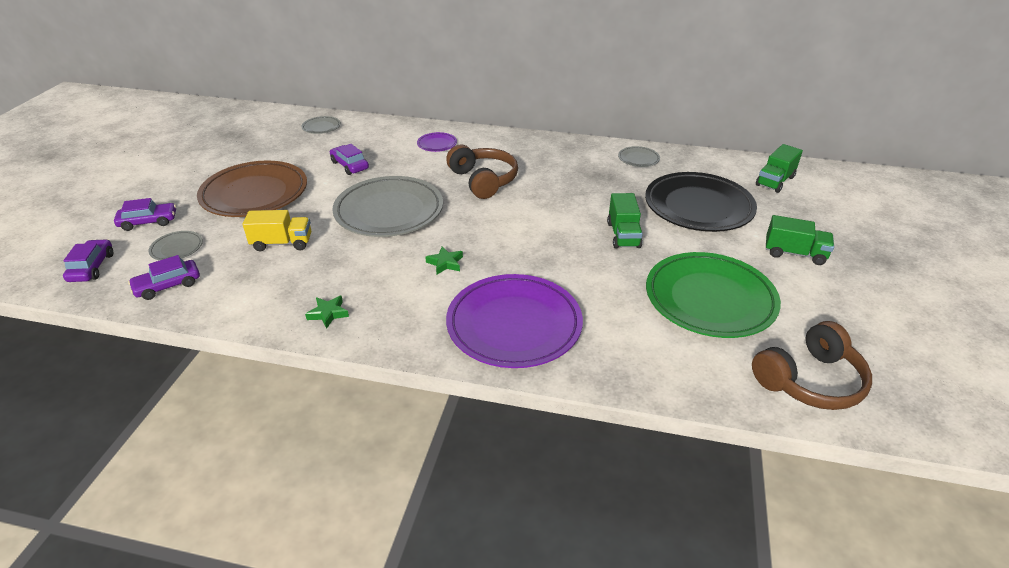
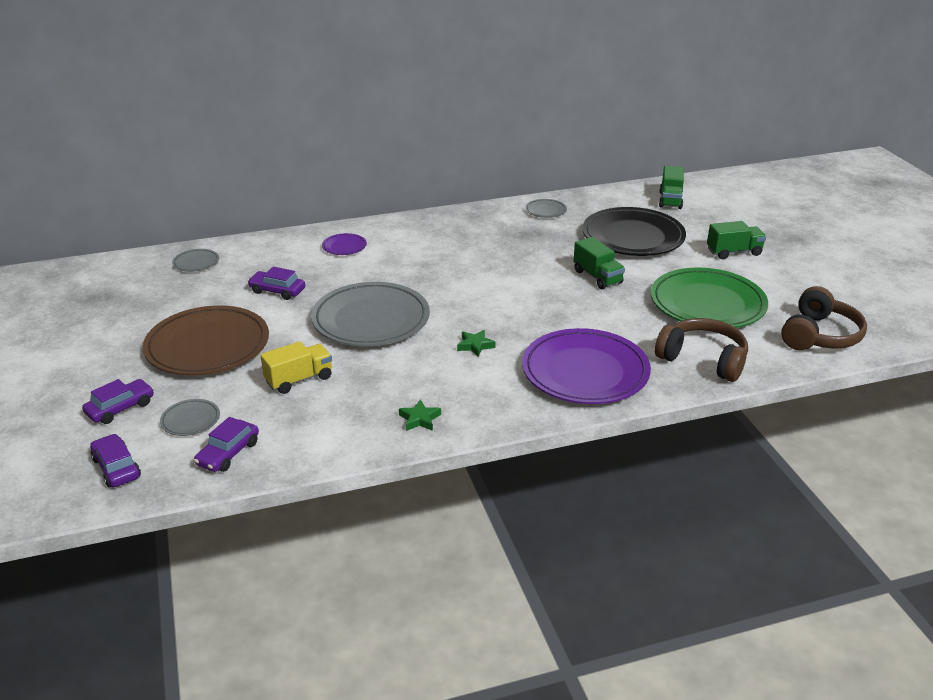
camera: 30 degrees left, 5 degrees down
brown headphones [446,145,518,199] -> brown headphones moved to [655,318,748,382]

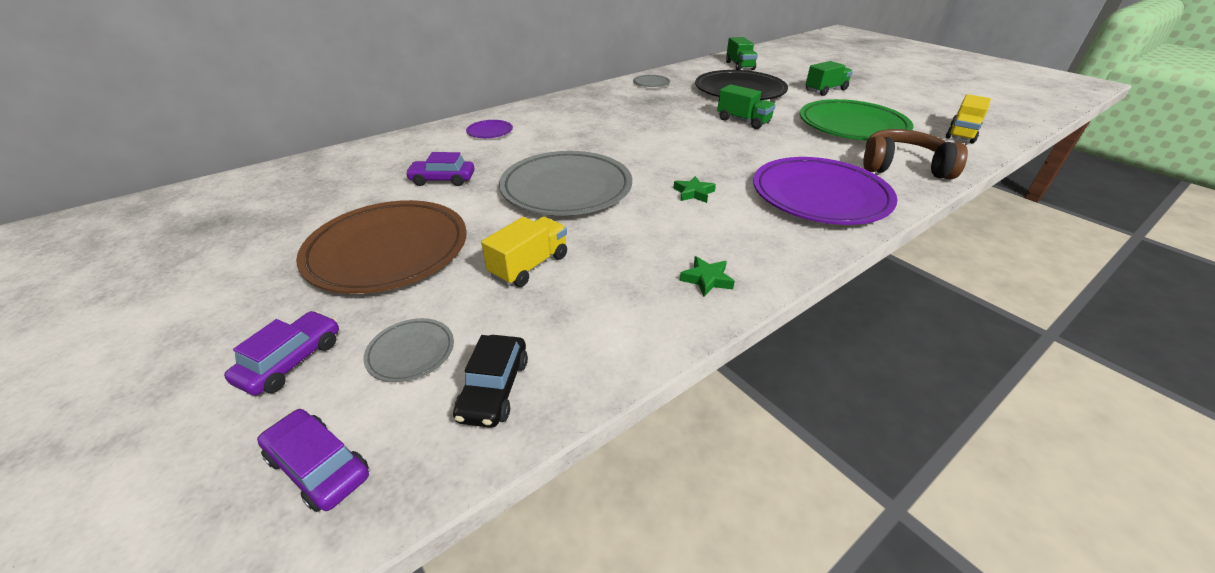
camera: 20 degrees left, 5 degrees up
grey plate [172,249,219,272] -> none
purple car [194,417,259,472] -> black car [453,335,528,428]
brown headphones [781,286,867,350] -> yellow truck [946,94,991,144]

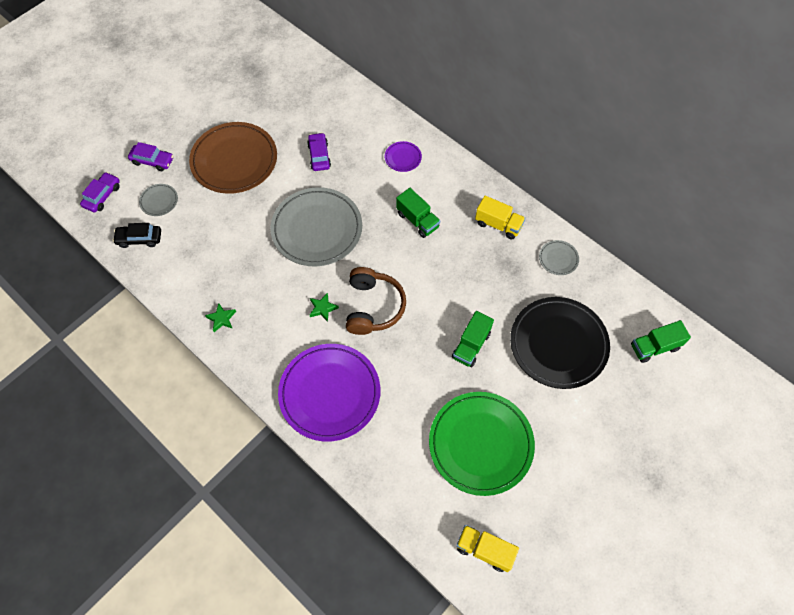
camera: 80 degrees right, 25 degrees up
yellow truck [481,217,567,287] -> yellow truck moved to [475,196,525,239]
green truck [805,61,853,96] -> green truck moved to [396,188,440,238]
brown headphones [863,129,968,179] -> brown headphones moved to [346,267,406,335]

